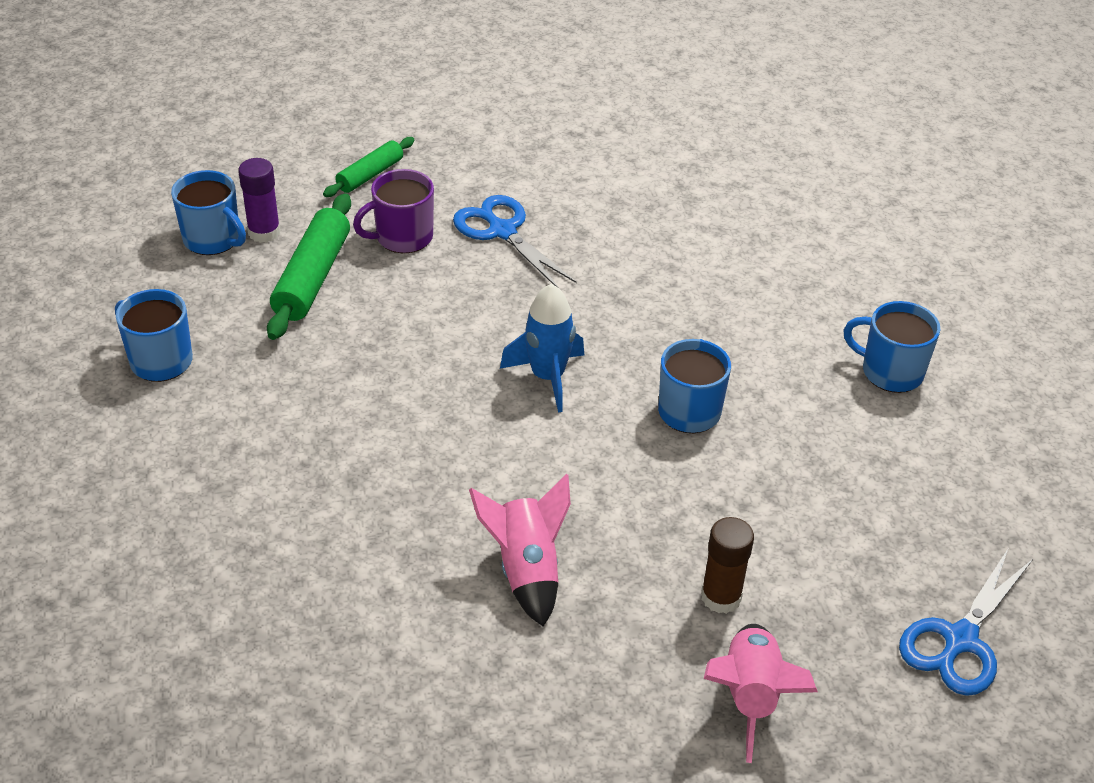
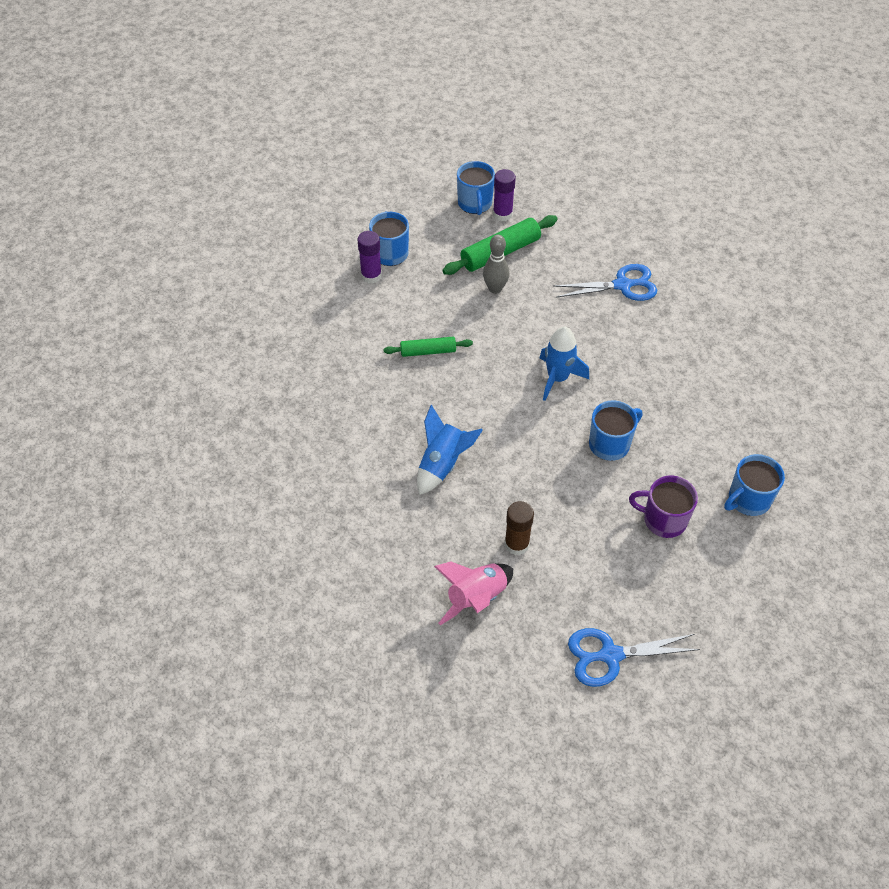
camera: 45 degrees right, 10 degrees up
green rolling pin [323,137,414,197] -> green rolling pin moved to [383,337,473,357]
purple mug [353,169,434,253] -> purple mug moved to [629,475,698,538]
blue scissors [453,195,577,287] -> blue scissors turned 75 degrees clockwise [553,264,657,301]
pink rocket [469,474,571,627] -> blue rocket [417,405,483,495]
blue mug [844,301,940,393] -> blue mug turned 105 degrees counterclockwise [724,454,785,516]
none -> purple glue stick [357,231,382,284]
none -> grey bowling pin [483,235,510,294]

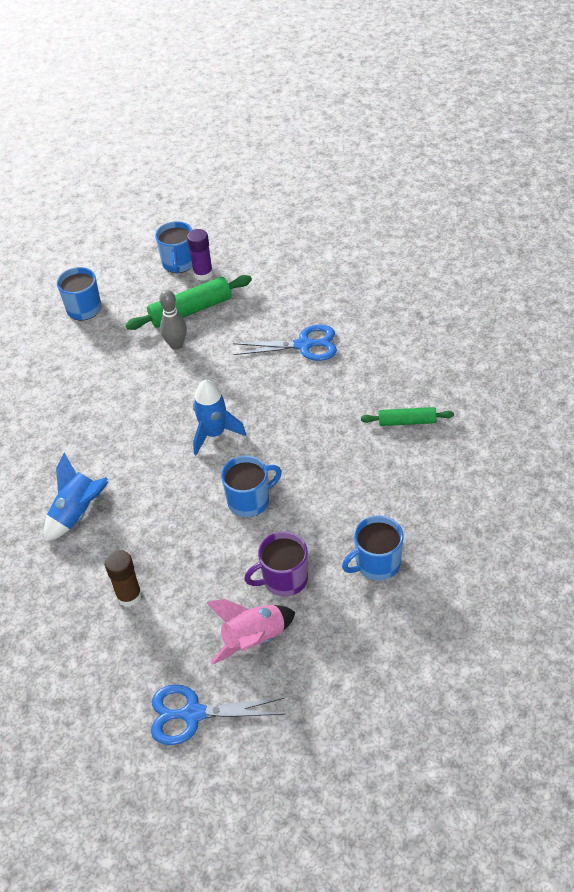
camera: 10 degrees right, 5 degrees down
purple glue stick [357,231,382,284] -> none
green rolling pin [383,337,473,357] -> green rolling pin moved to [361,407,454,426]
pink rocket [434,562,513,625] -> pink rocket moved to [206,599,296,665]
purple mug [629,475,698,538] -> purple mug turned 45 degrees counterclockwise [244,531,308,597]

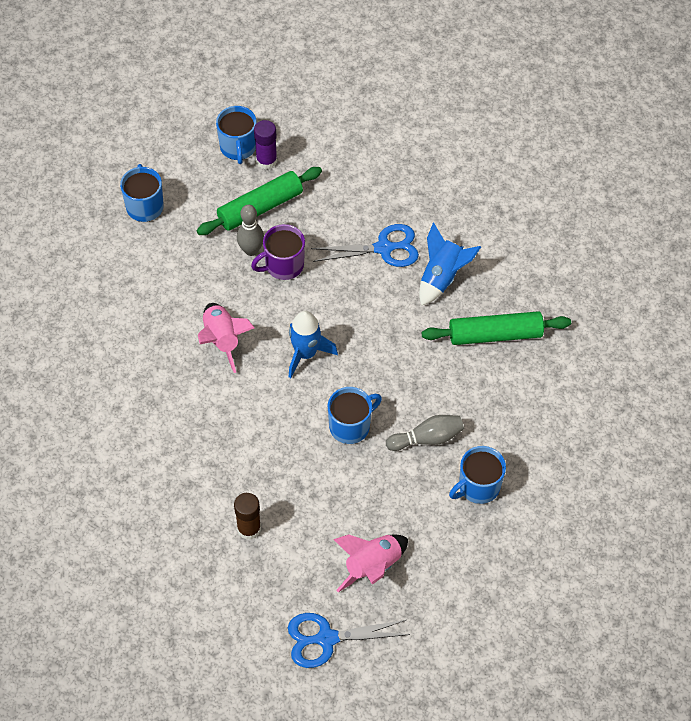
camera: 10 degrees left, 10 degrees up
blue rocket [44,452,108,542] -> blue rocket moved to [419,223,481,306]
purple mug [244,531,308,597] -> purple mug moved to [251,224,305,280]
green rolling pin [361,407,454,426] -> green rolling pin [422,311,571,345], size x1.64
none -> pink rocket [198,303,255,373]
none -> grey bowling pin [386,415,464,451]

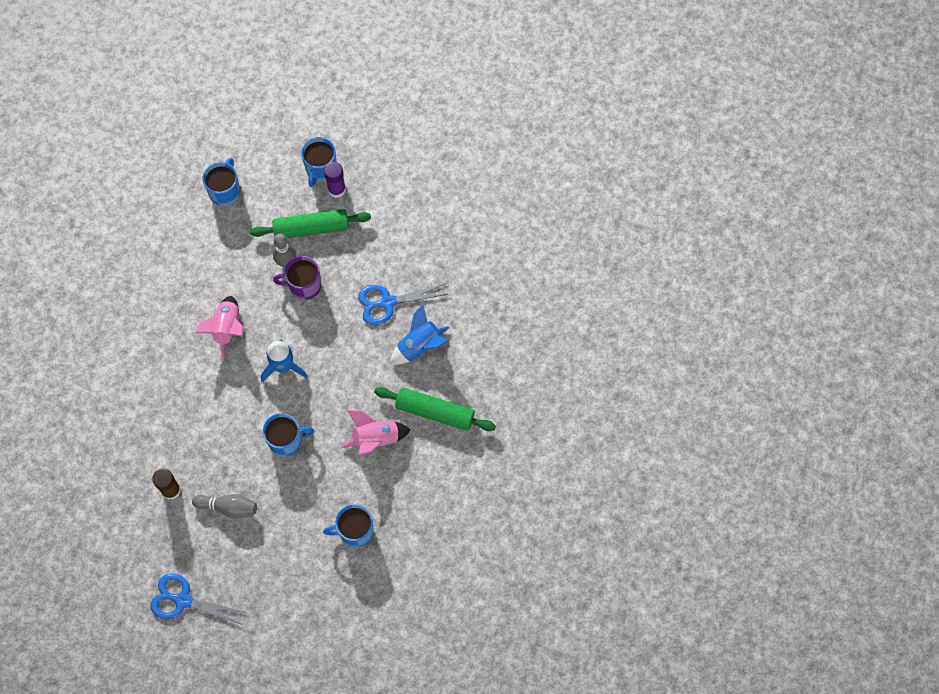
camera: 25 degrees right, 10 degrees up
blue scissors [311,224,419,267] -> blue scissors turned 150 degrees clockwise [358,283,448,325]
pink rocket [333,535,408,592] -> pink rocket moved to [341,410,411,456]
grey bowling pin [386,415,464,451] -> grey bowling pin moved to [192,494,257,519]

